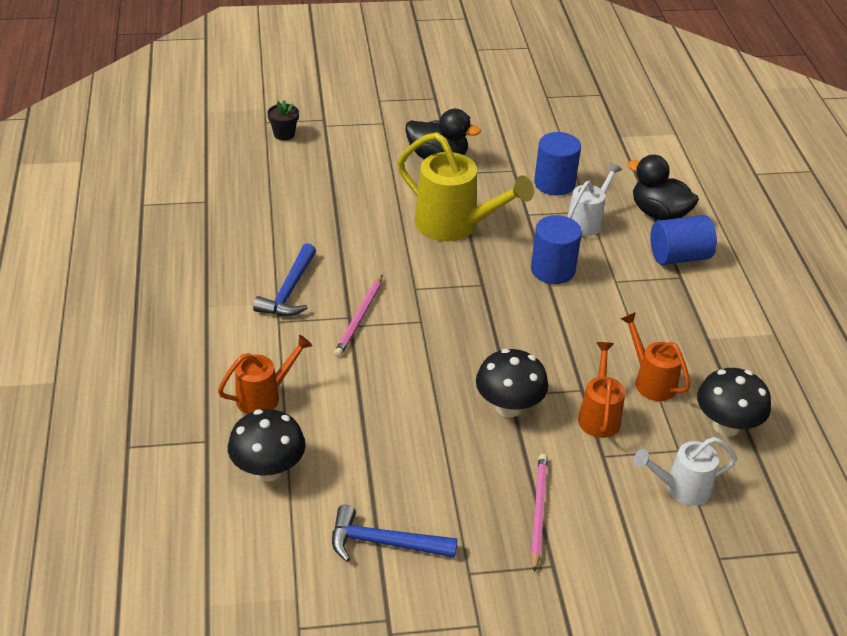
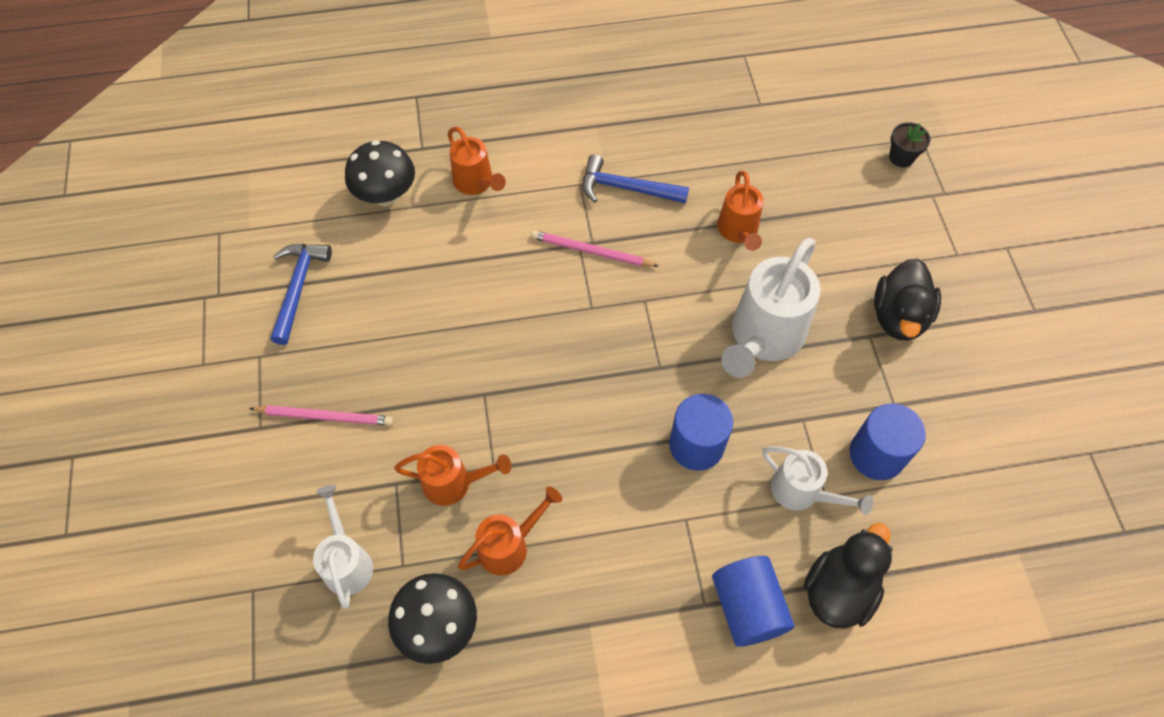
camera: 90 degrees right, 20 degrees up
yellow watering can [397,132,534,242] -> white watering can [721,238,821,378]
black mushroom [476,349,548,417] -> none
none -> orange watering can [717,171,763,251]

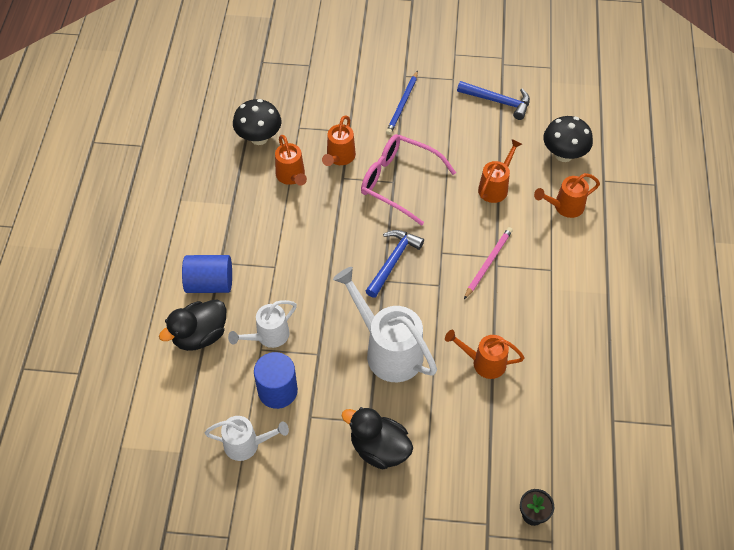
camera: 105 degrees right, 5 degrees down
pink pencil [249,405,393,426] -> blue pencil [386,71,418,135]
white watering can [313,485,373,609] -> white watering can moved to [205,416,289,461]
blue hammer [583,154,689,204] -> blue hammer moved to [366,230,424,298]
blue cylinder [669,394,733,471] -> none
black duck [804,523,893,629] -> black duck turned 90 degrees clockwise [159,299,226,351]
none -> pink glasses [361,134,456,226]
none -> orange watering can [478,139,522,203]

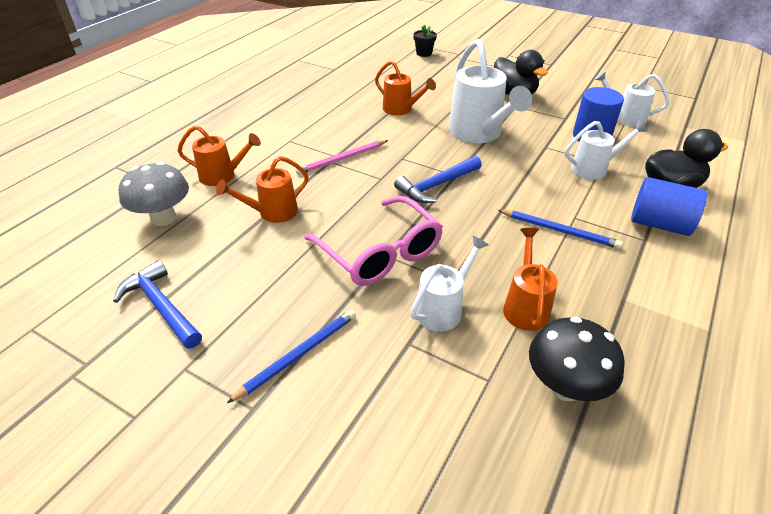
camera: 155 degrees left, 15 degrees down
orange watering can [322,116,356,166] -> white watering can [410,236,489,332]
black mushroom [543,116,593,162] -> grey mushroom [119,162,189,226]
none -> blue pencil [498,210,623,249]

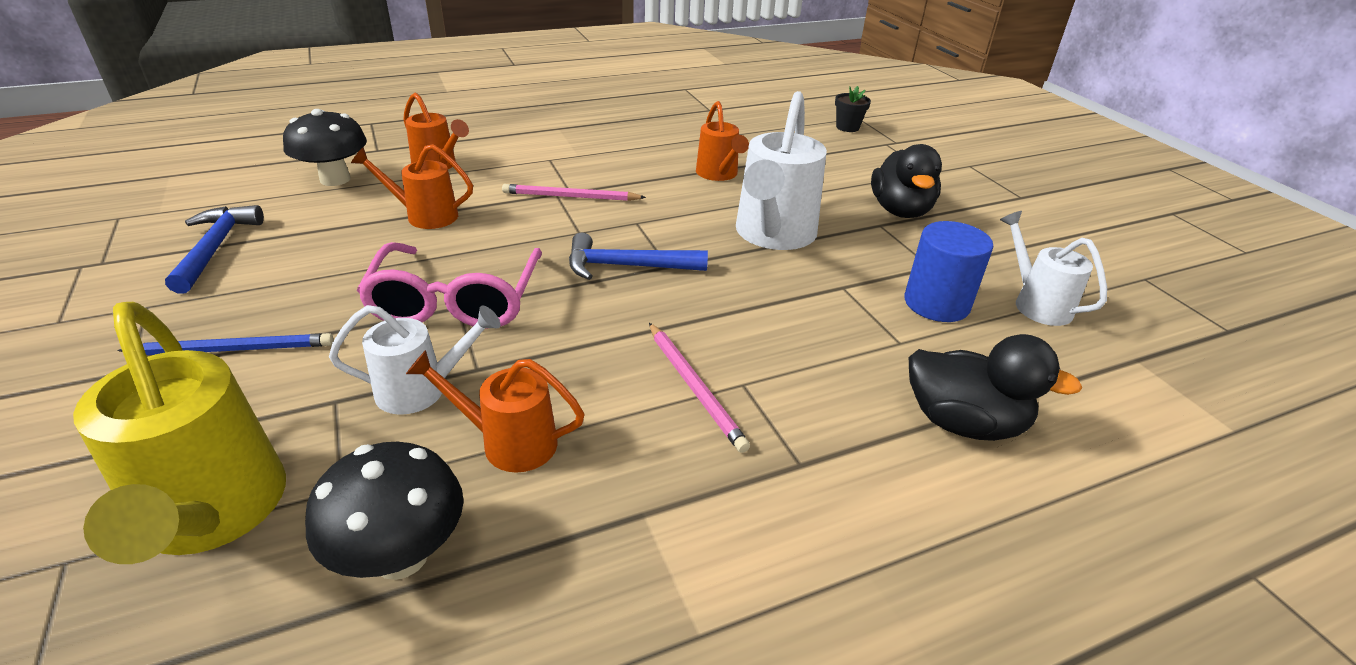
camera: 35 degrees right, 5 degrees down
grey mushroom [119,162,189,226] -> black mushroom [283,109,367,186]
blue pencil [498,210,623,249] -> pink pencil [649,323,750,453]
orange watering can [503,228,558,331] -> orange watering can turned 120 degrees counterclockwise [406,350,585,472]
white watering can [565,120,648,180] -> none
blue cylinder [631,177,707,236] -> none
none -> yellow watering can [73,302,286,564]

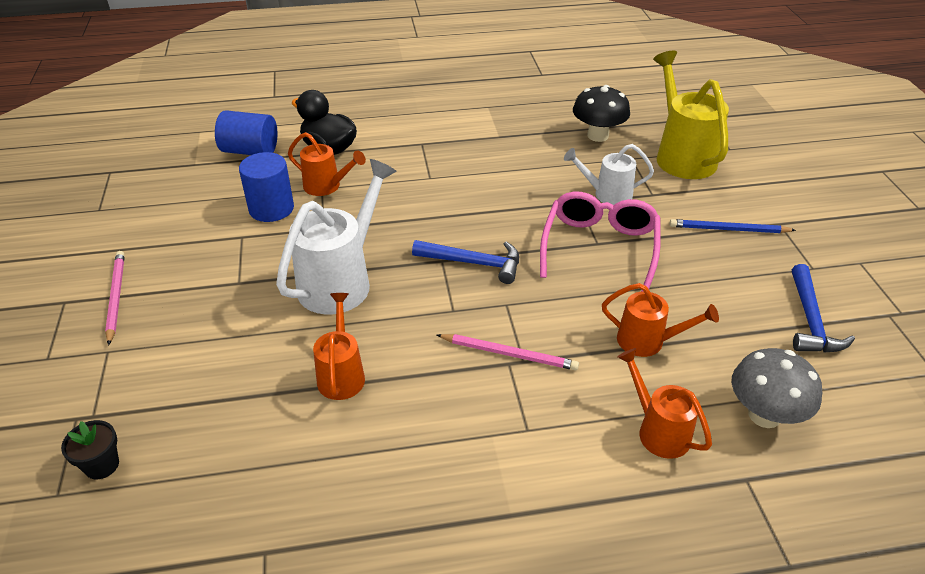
camera: 165 degrees left, 5 degrees up
black mushroom [283,109,367,186] -> grey mushroom [732,348,822,428]
orange watering can [406,350,585,472] -> orange watering can moved to [288,132,366,196]
pink pencil [649,323,750,453] -> pink pencil moved to [105,251,125,345]
black duck [871,144,942,218] -> none
white watering can [1000,211,1107,326] -> none
none -> blue cylinder [215,110,277,155]

